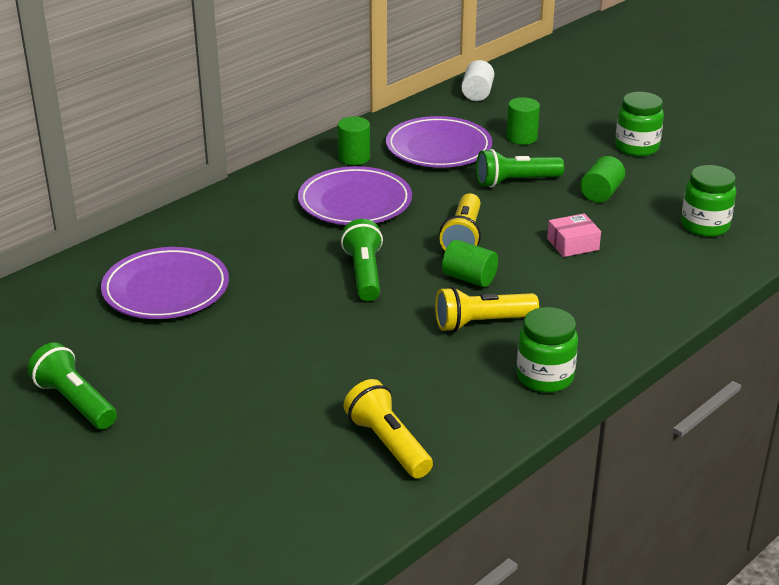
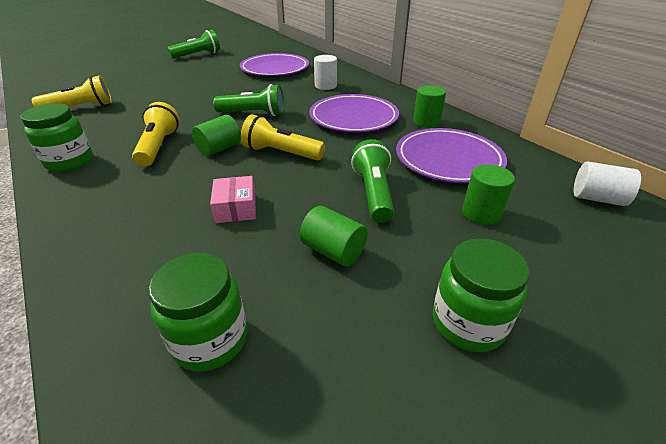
camera: 100 degrees right, 5 degrees up
none -> white cylinder [314,55,337,90]

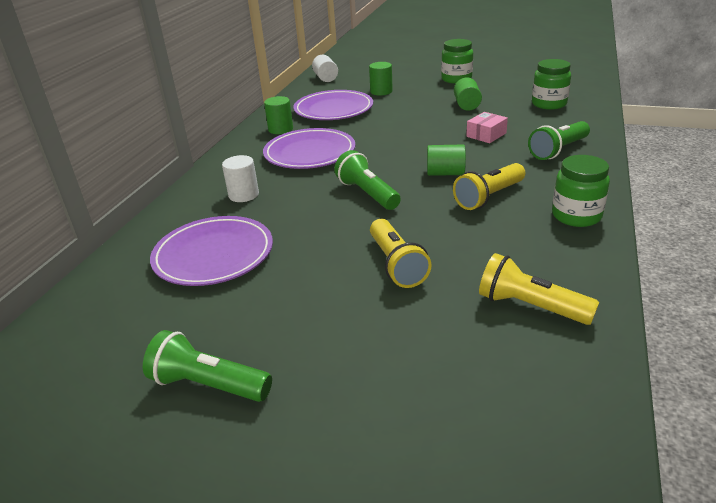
camera: 125 degrees left, 5 degrees down
yellow flashlight [241,114,325,161] -> yellow flashlight moved to [370,219,432,288]
green flashlight [351,139,394,223] -> green flashlight moved to [528,121,590,160]

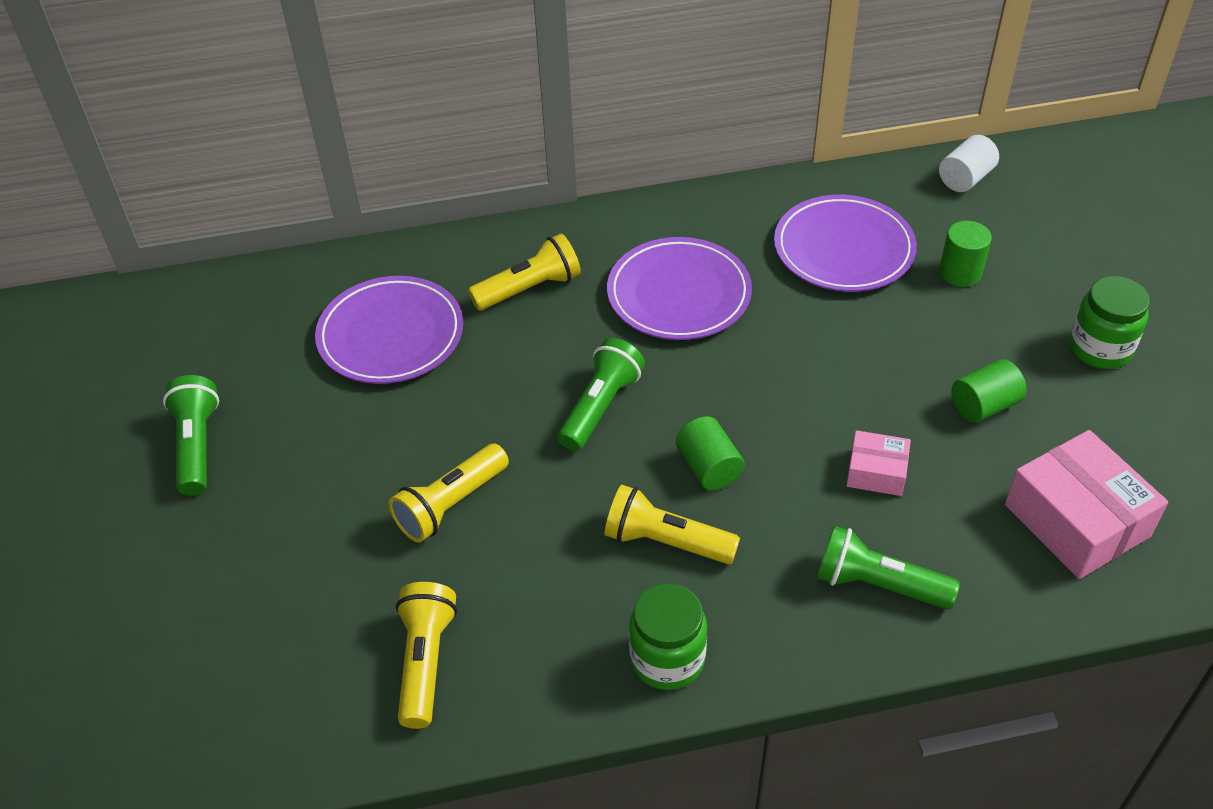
camera: 60 degrees right, 15 degrees up
white cylinder [222,155,259,202] -> yellow flashlight [468,234,581,310]
green cylinder [264,96,293,134] -> none
green jar [532,59,571,110] -> pink box [1005,430,1168,579]

